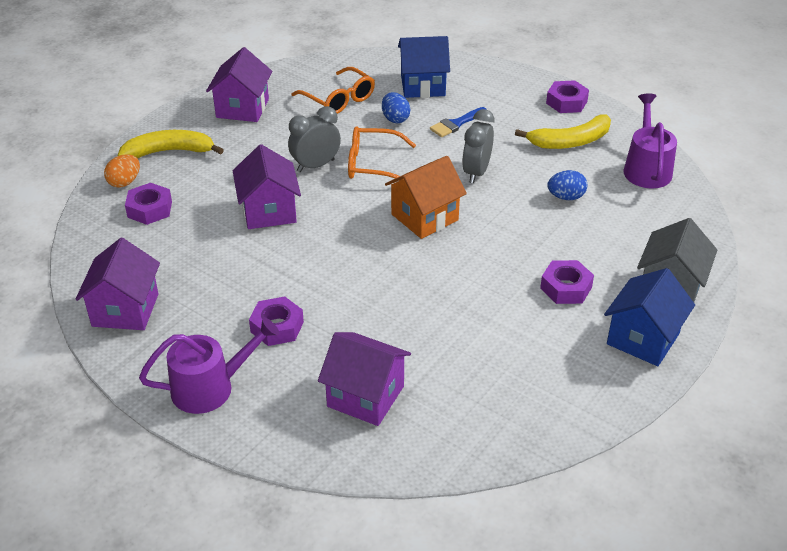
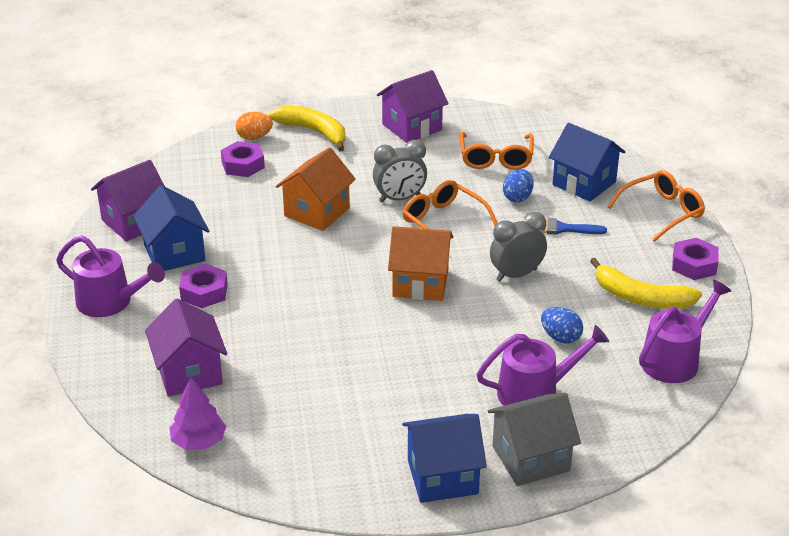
camera: 45 degrees right, 5 degrees down
purple house [233,144,301,229] -> orange house [276,147,356,231]
grey clock [288,106,341,172] -> grey clock turned 150 degrees clockwise [373,140,427,203]
purple nut [540,260,594,304] -> none
none -> blue house [133,185,209,271]
none -> purple tree [169,377,226,450]
none -> purple watering can [476,325,610,406]
none -> orange glasses [607,170,705,242]

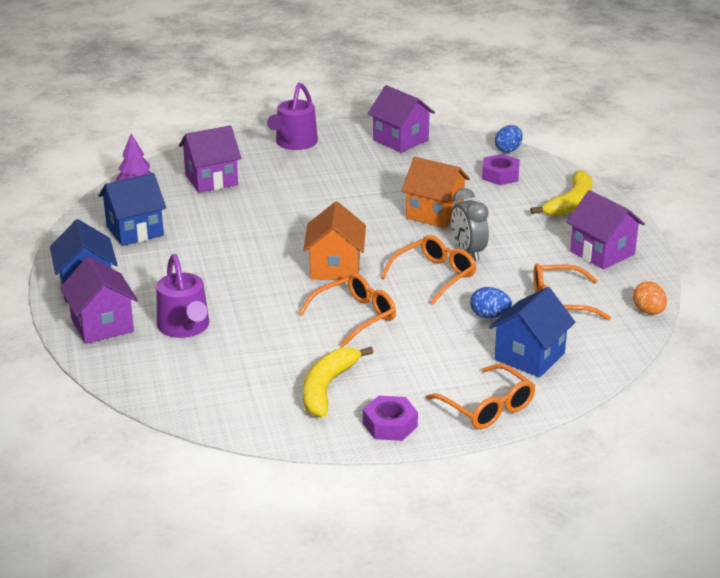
camera: 85 degrees right, 5 degrees down
blue house [133,185,209,271] -> blue house moved to [98,173,166,246]
purple nut [179,264,228,308] -> none
orange egg [236,112,273,140] -> orange egg moved to [633,281,667,315]
grey house [488,393,581,486] -> purple house [60,256,138,344]
grey clock [490,212,547,281] -> orange glasses [298,273,396,347]
blue brush [540,218,607,234] -> none
blue egg [541,307,583,344] -> blue egg moved to [495,125,523,153]
purple watering can [639,279,731,383] -> none

